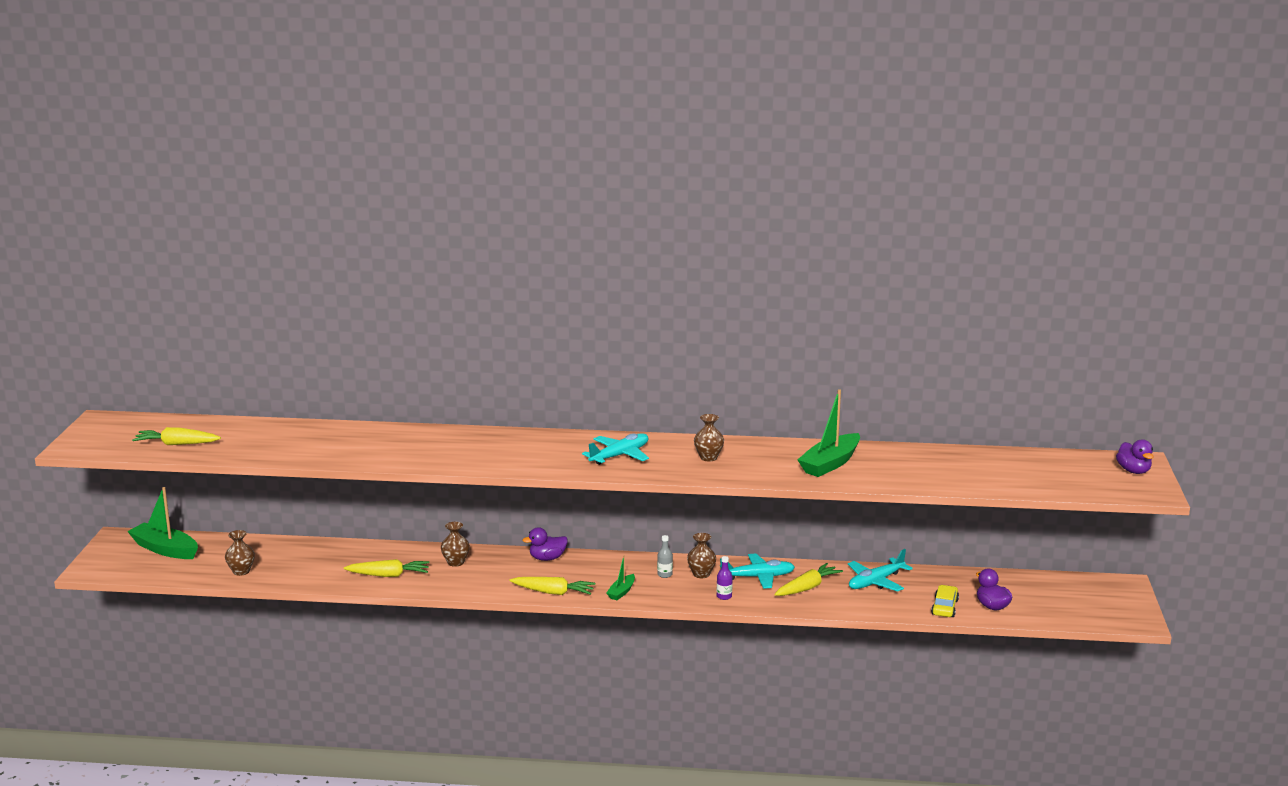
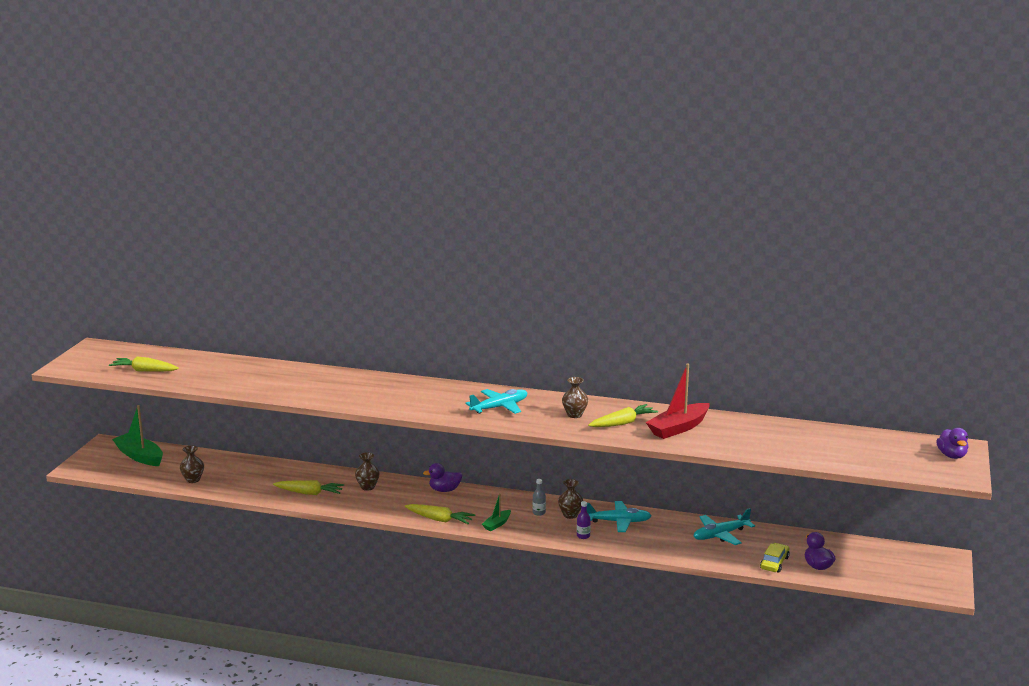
camera: 10 degrees right, 0 degrees up
yellow carrot [774,563,843,596] -> yellow carrot moved to [588,404,658,427]
green boat [797,389,860,477] -> red boat [646,364,710,439]

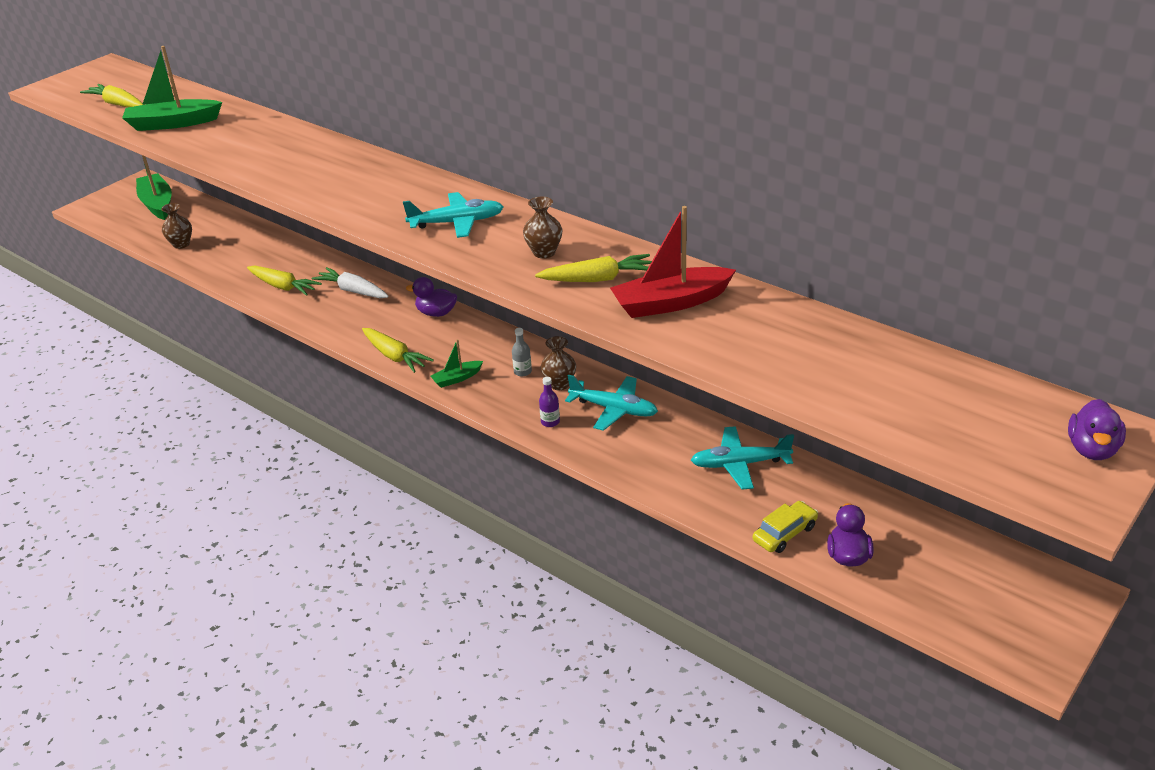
camera: 25 degrees right, 15 degrees up
brown vase [355,452,380,491] -> white carrot [312,267,389,298]
none -> green boat [122,46,222,131]

